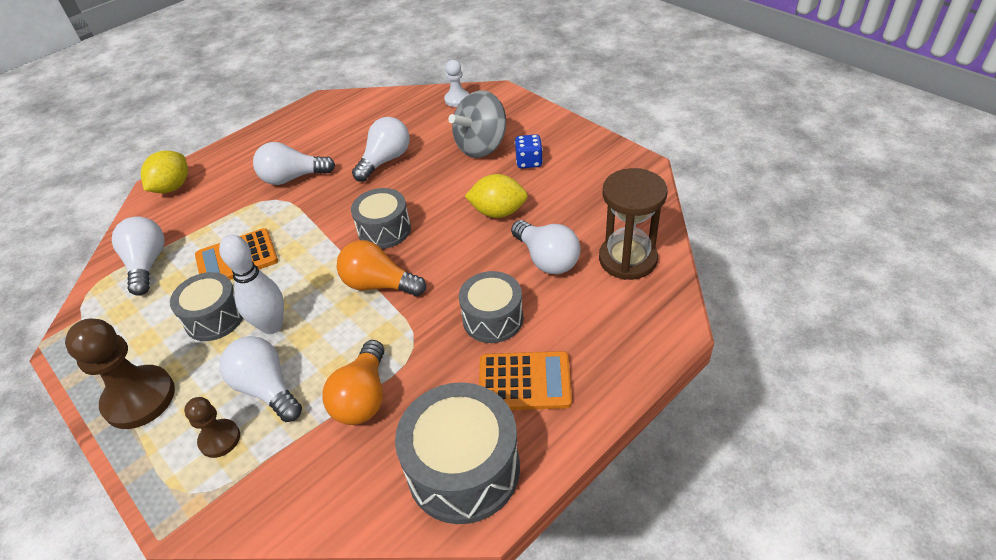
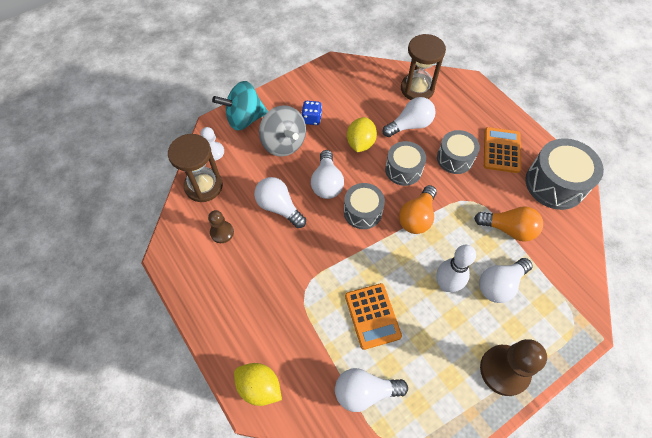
camera: 85 degrees left, 15 degrees up
grey drum [170,272,243,341] -> grey drum moved to [385,141,426,186]
brown pawn [184,397,240,458] -> brown pawn moved to [208,210,234,243]
white light bulb [253,142,335,185] -> white light bulb moved to [311,150,344,199]
none -> brown hourglass [168,134,223,202]
none -> turquoise spinning top [212,81,268,130]

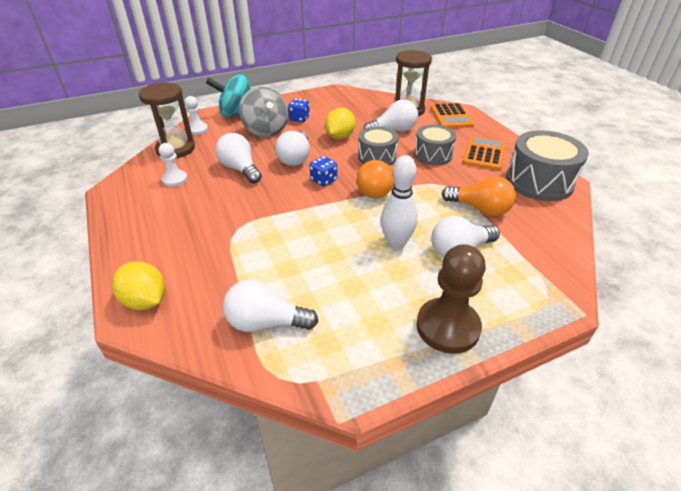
camera: 10 degrees right, 20 degrees down
brown pawn [208,210,234,243] -> white pawn [159,143,188,187]
grey drum [344,183,385,229] -> blue dice [310,156,337,186]
orange calculator [345,283,402,350] -> orange calculator moved to [430,103,474,128]

